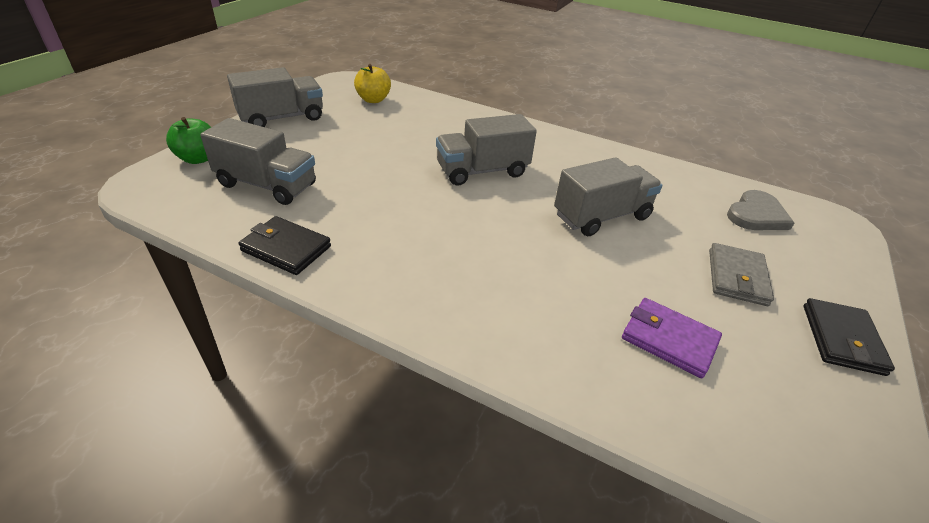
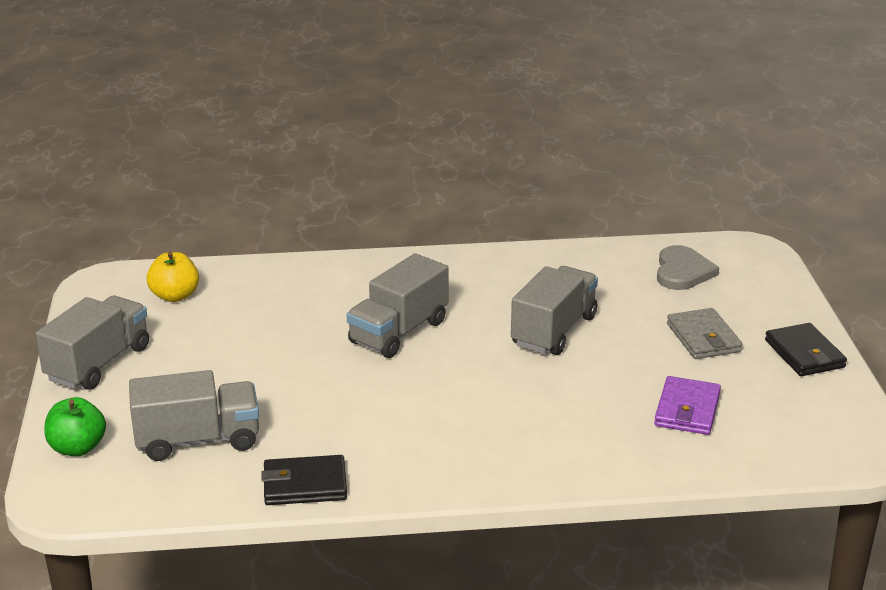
camera: 30 degrees left, 10 degrees down
purple wallet [622,298,722,378] -> purple wallet turned 75 degrees counterclockwise [654,376,721,435]

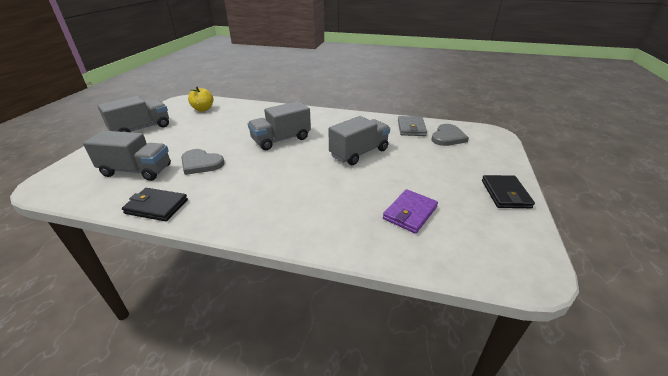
camera: 20 degrees right, 5 degrees up
green apple [44,397,106,456] -> none
grey wallet [667,308,742,359] -> grey wallet moved to [398,116,427,136]
none -> grey heart [181,149,225,175]

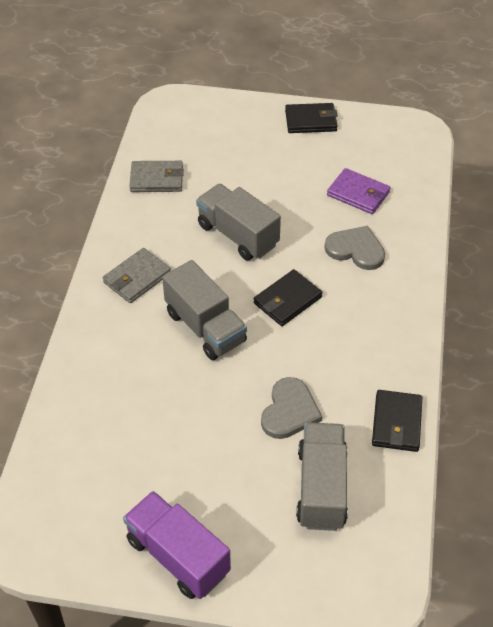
camera: 95 degrees left, 15 degrees up
grey truck [97,96,169,132] -> purple truck [123,491,231,599]
yellow apple [188,86,213,112] -> none
grey heart [431,124,469,146] -> grey heart moved to [324,226,385,270]
none -> grey wallet [103,248,171,303]
none -> black wallet [254,269,322,326]

